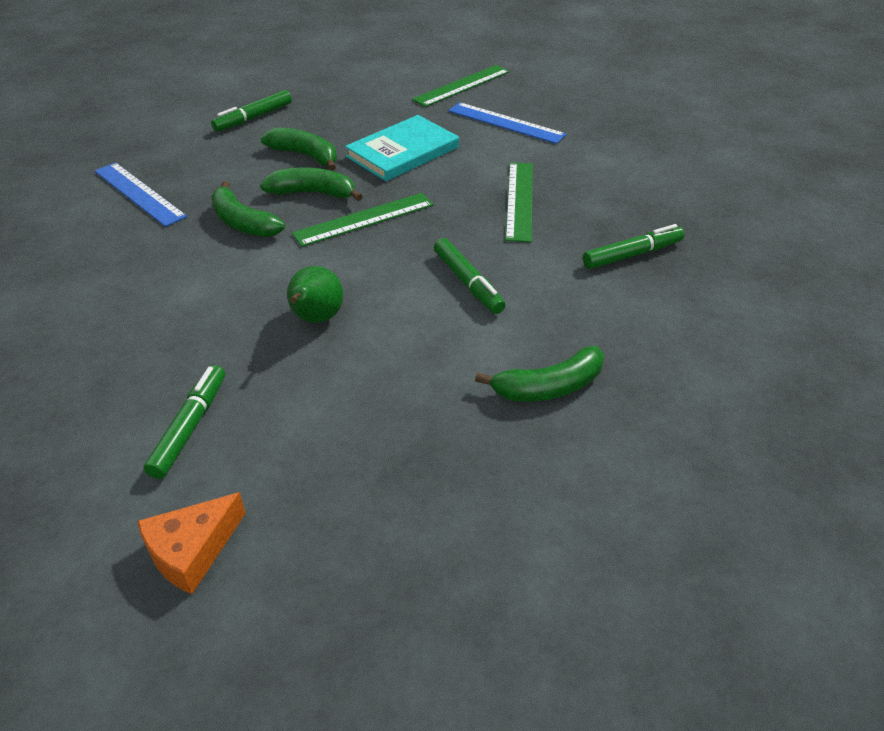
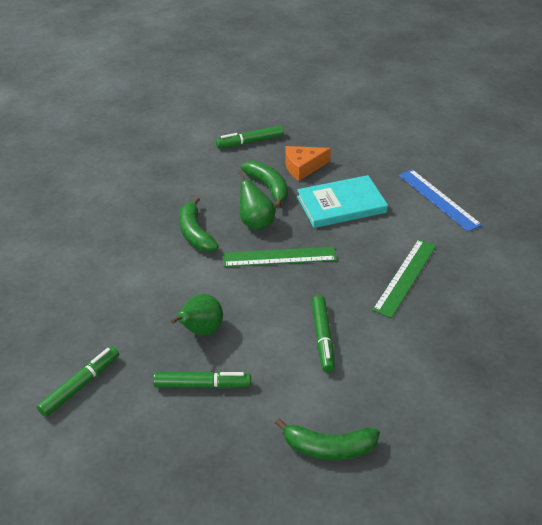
camera: 25 degrees right, 0 degrees up
blue ruler [95,162,187,227] -> none
orange cheese [137,492,246,594] -> orange cheese moved to [285,146,331,181]
green banana [260,167,363,201] -> green pear [238,170,275,230]
green ruler [412,65,510,107] -> none
green marker [583,224,685,269] -> green marker moved to [153,371,251,389]

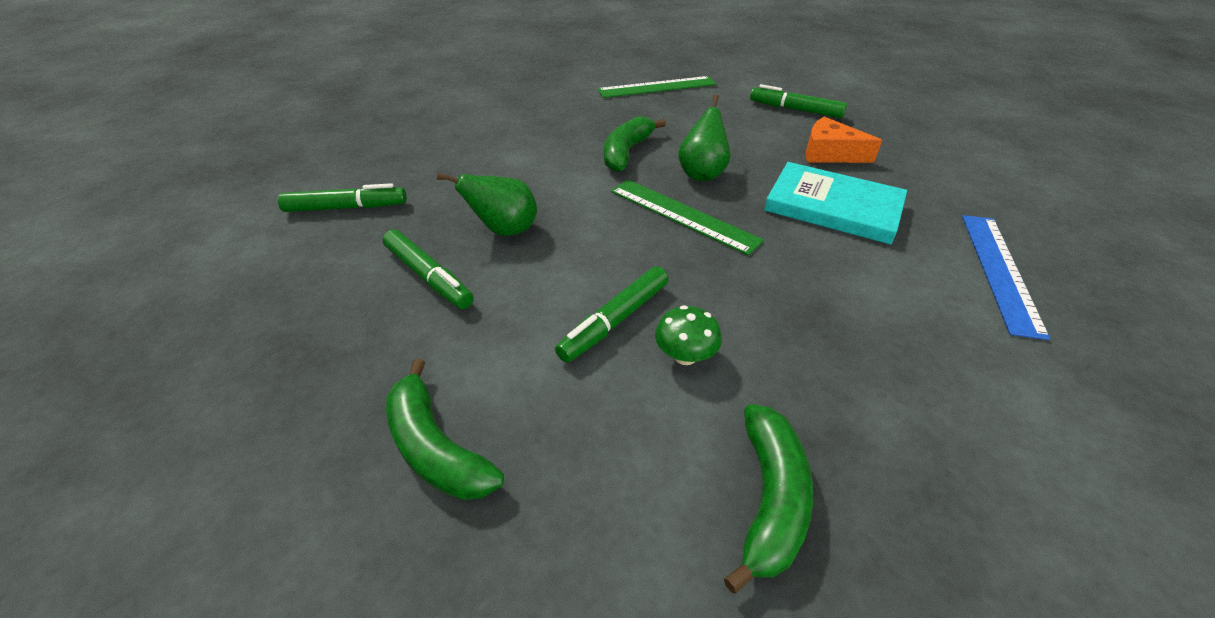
camera: 45 degrees right, 0 degrees up
green banana [241,161,288,208] -> green banana moved to [724,404,813,594]
green ruler [372,239,436,318] -> green ruler moved to [598,76,716,98]
none -> green mushroom [655,305,722,365]

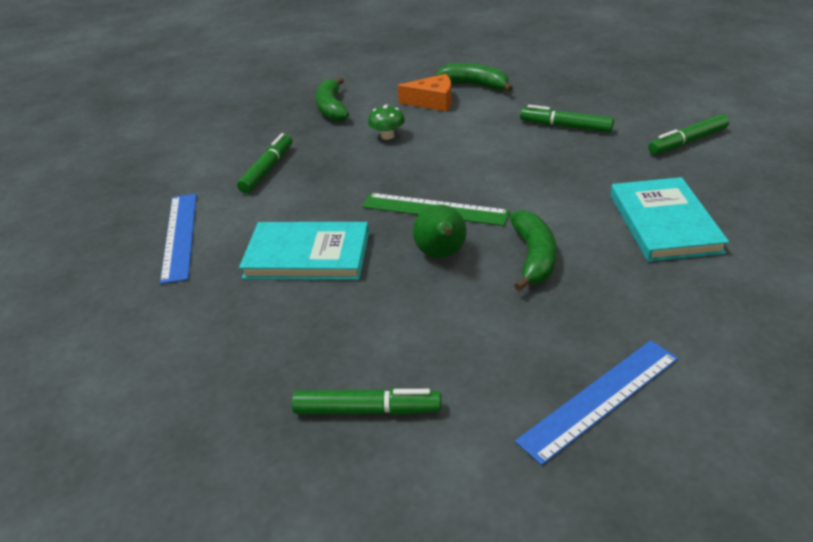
camera: 160 degrees right, 5 degrees down
green pear [437,173,537,236] -> none
green marker [555,266,669,363] -> green marker moved to [237,133,292,194]
green ruler [598,76,716,98] -> blue ruler [515,340,678,465]
orange cheese [806,117,882,163] -> orange cheese moved to [398,74,451,111]
none -> turquoise book [610,177,729,262]

